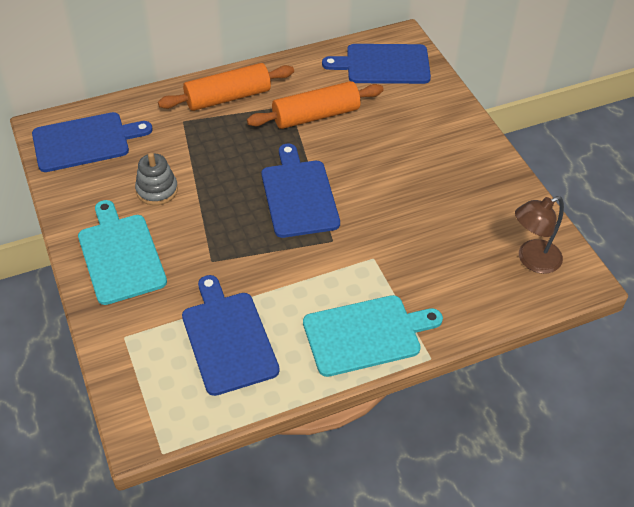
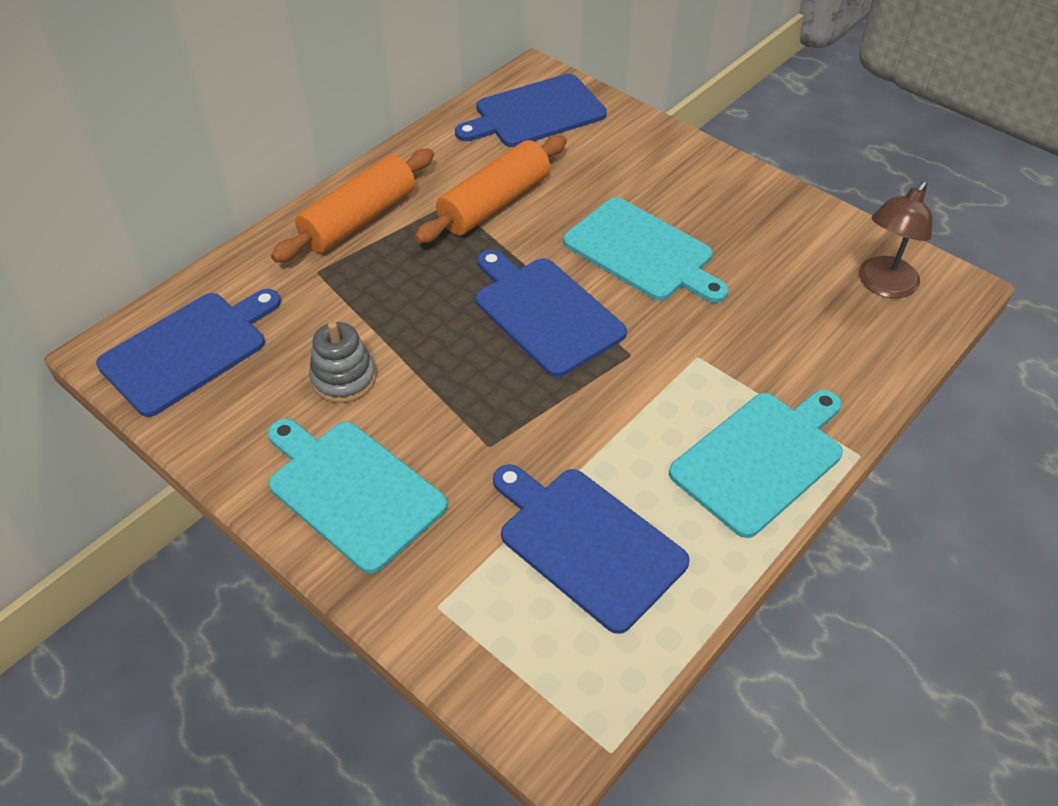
camera: 25 degrees left, 0 degrees up
none -> turquoise cutting board [563,197,729,303]

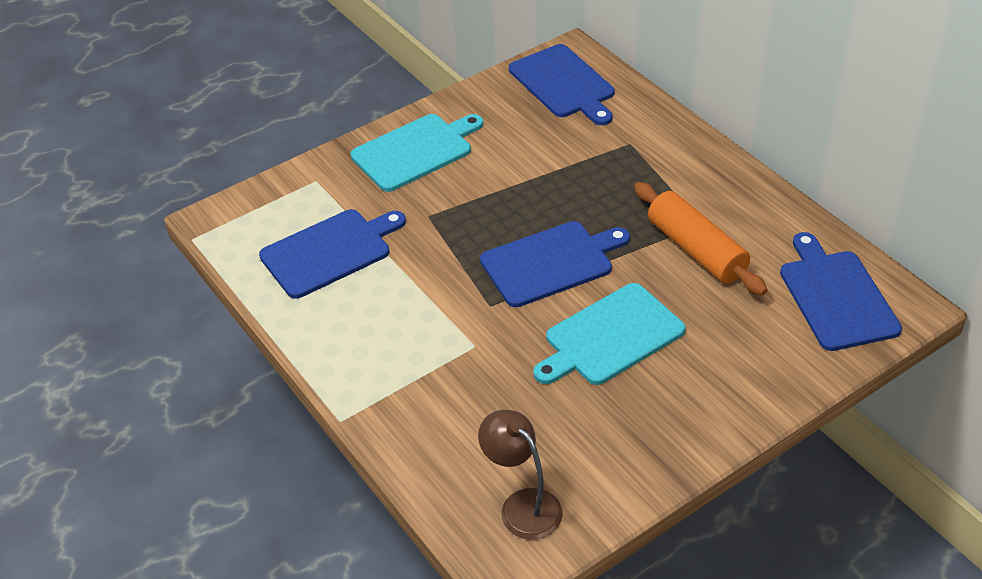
camera: 105 degrees right, 5 degrees down
orange rolling pin [271,149,434,263] -> none
grey stacking toy [309,322,376,403] -> none
turquoise cutting board [669,390,843,538] -> none

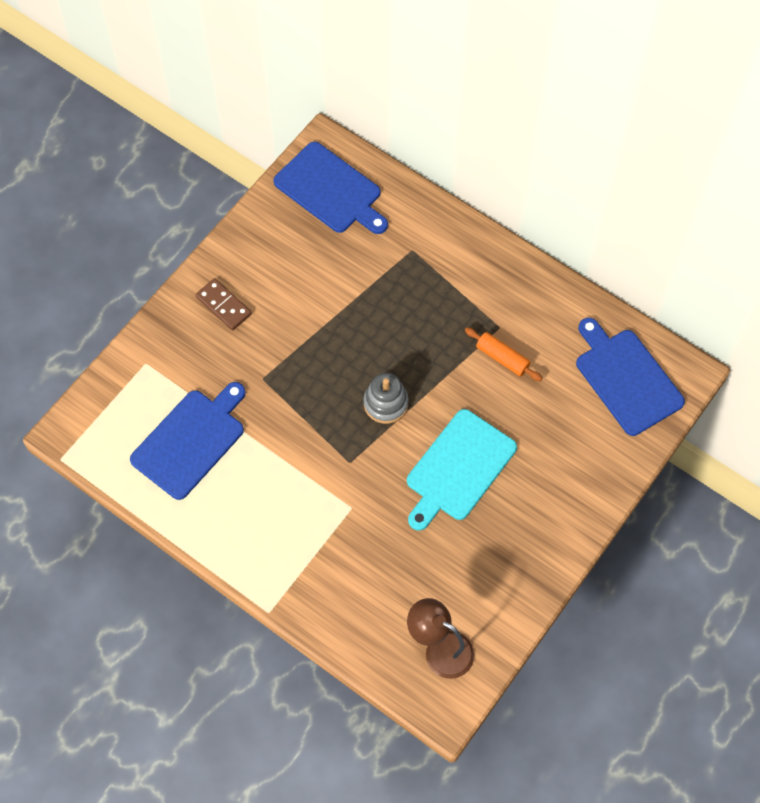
camera: 20 degrees left, 20 degrees up
turquoise cutting board [350,114,483,192] -> brown domino [195,278,252,330]
blue cutting board [480,221,630,307] -> grey stacking toy [363,373,409,424]
orange rolling pin [634,182,768,296] -> orange rolling pin [465,327,543,381], size x0.56

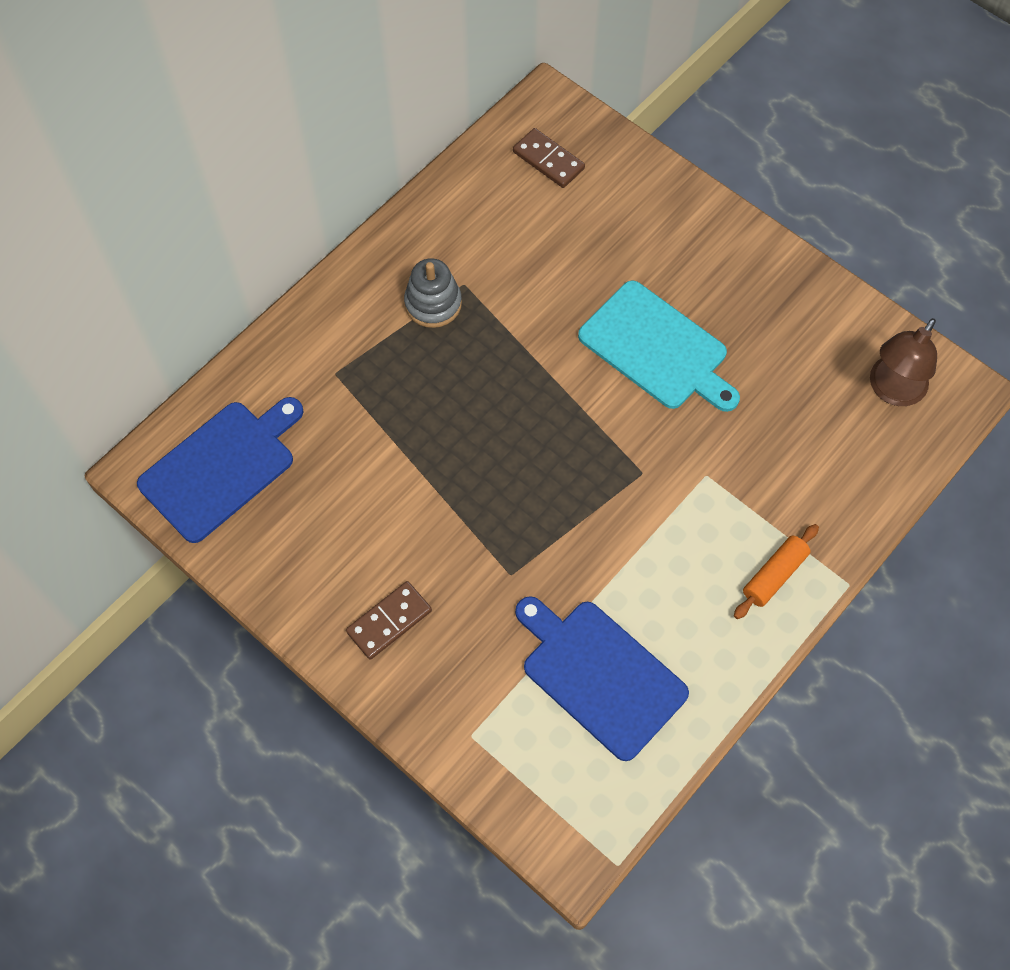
camera: 85 degrees left, 0 degrees up
grey stacking toy [363,373,409,424] -> grey stacking toy moved to [404,258,462,328]
orange rolling pin [465,327,543,381] -> orange rolling pin moved to [734,524,819,619]
blue cutting board [576,318,685,436] -> brown domino [513,128,585,188]

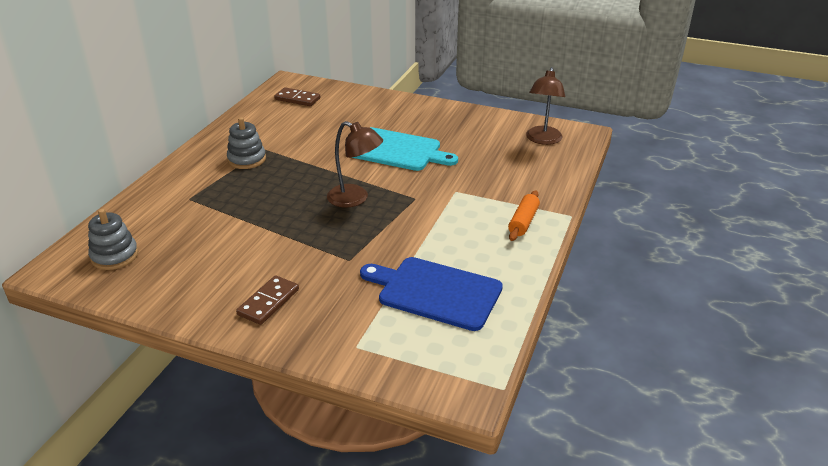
camera: 20 degrees left, 30 degrees down
blue cutting board [137,397,303,543] -> grey stacking toy [88,209,138,270]
none -> brown lamp [327,121,383,208]

